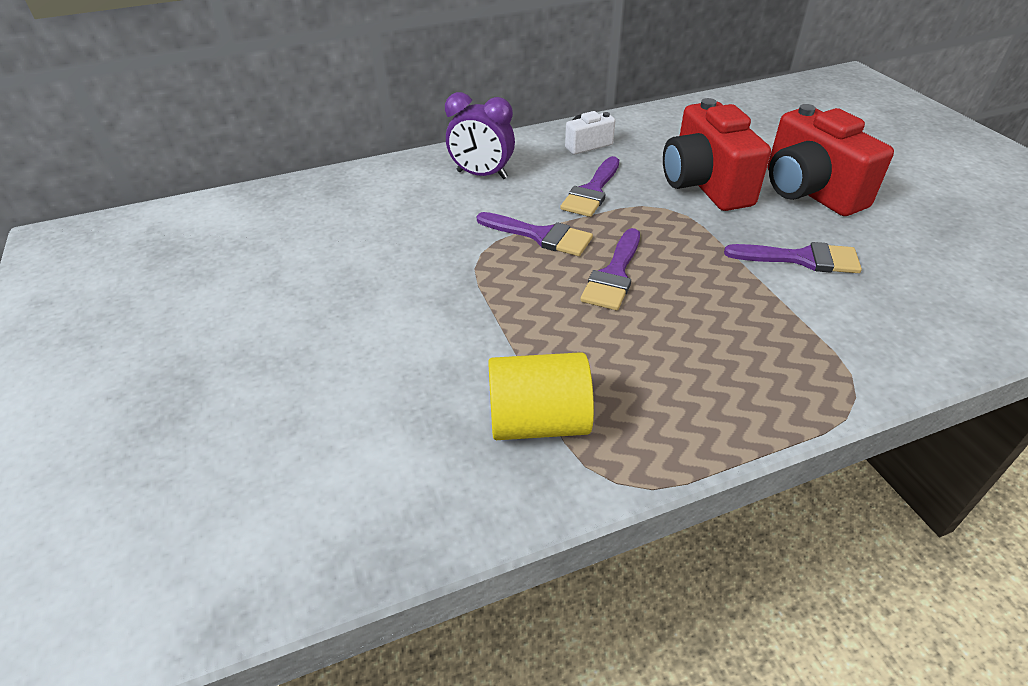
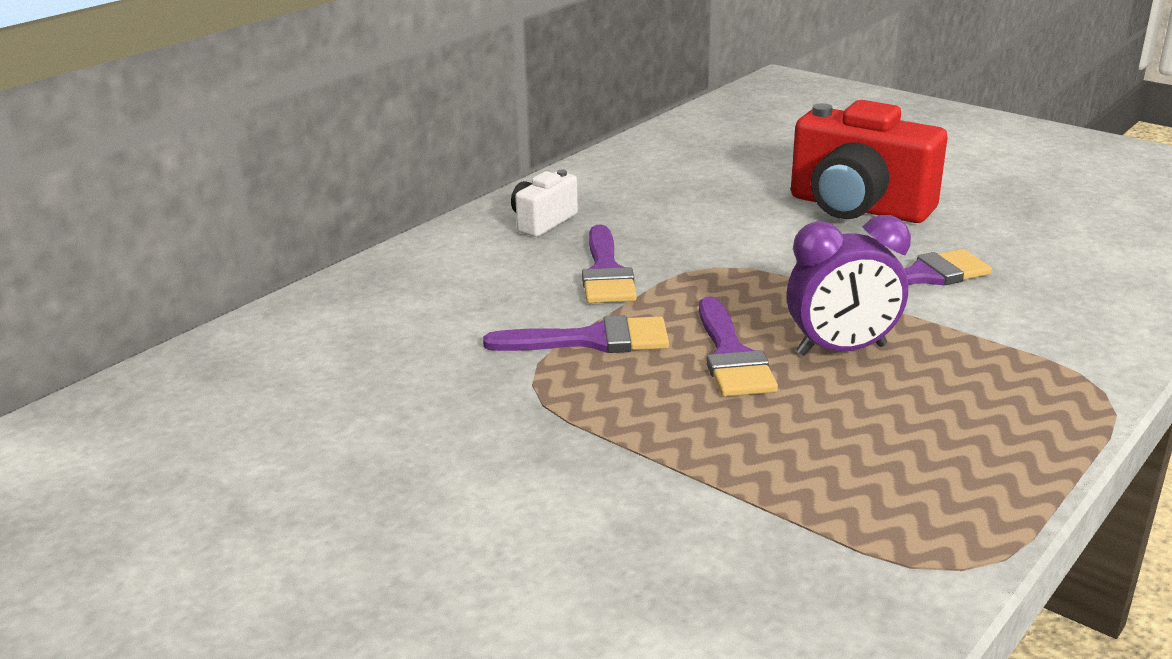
camera: 30 degrees left, 15 degrees down
purple clock [445,92,515,179] -> purple clock moved to [787,215,911,356]
yellow cylinder [488,352,594,440] -> none
red camera [663,98,771,211] -> none

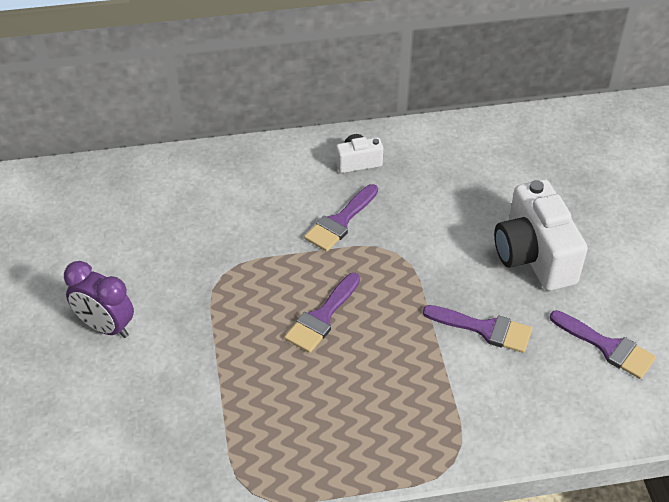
camera: 40 degrees right, 20 degrees up
purple brush [483,315,669,353] -> purple brush moved to [550,310,656,379]
purple clock [787,215,911,356] -> purple clock moved to [64,261,134,338]
red camera [791,100,948,223] -> white camera [494,179,588,291]

